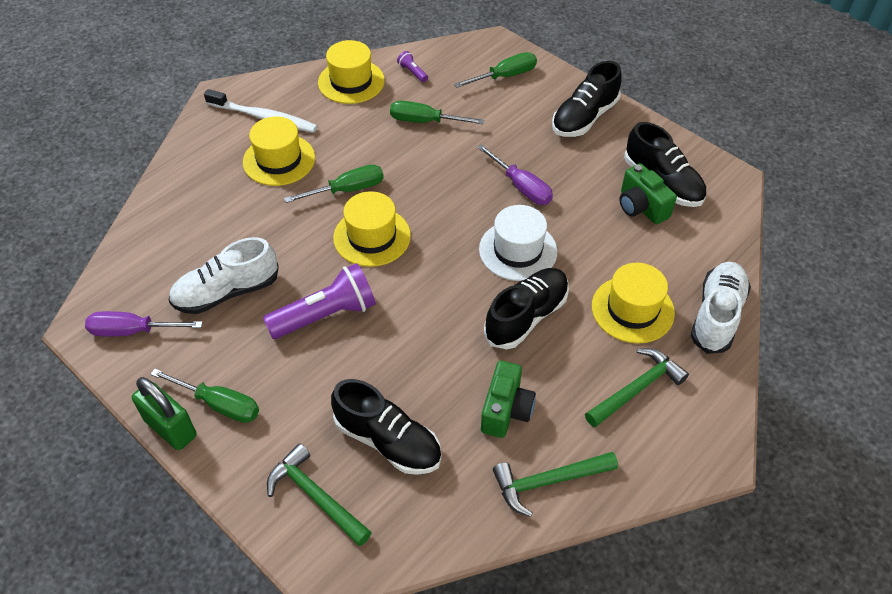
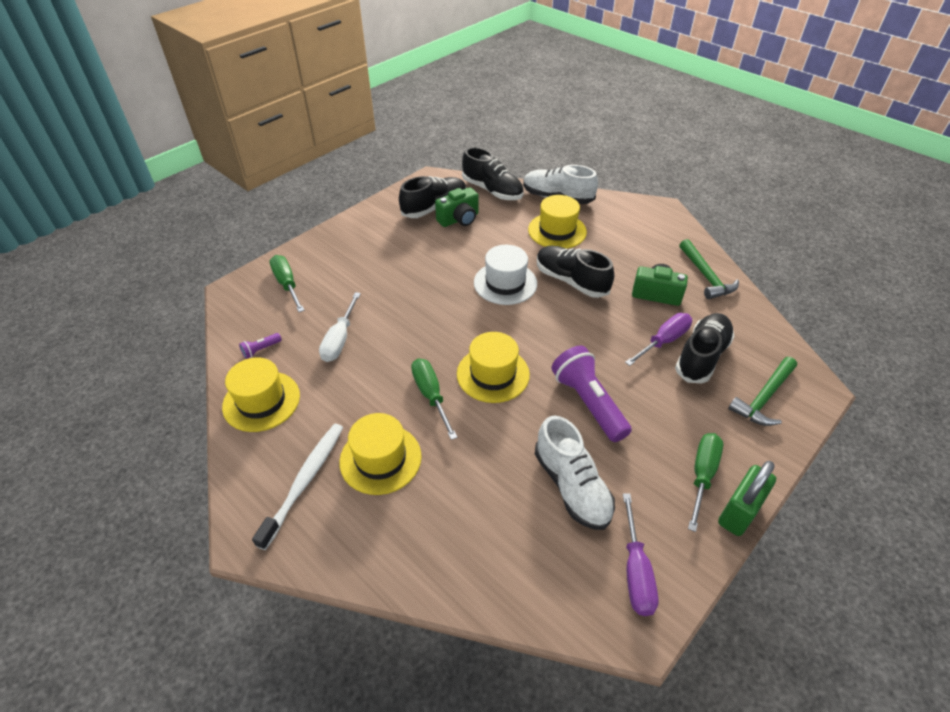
camera: 90 degrees left, 5 degrees down
green screwdriver [390,101,484,124] -> white screwdriver [319,292,361,362]
purple screwdriver [477,144,553,205] -> purple screwdriver moved to [625,313,692,366]
black shoe [552,61,621,137] -> black shoe moved to [462,147,524,200]
green hammer [585,348,689,427] -> none

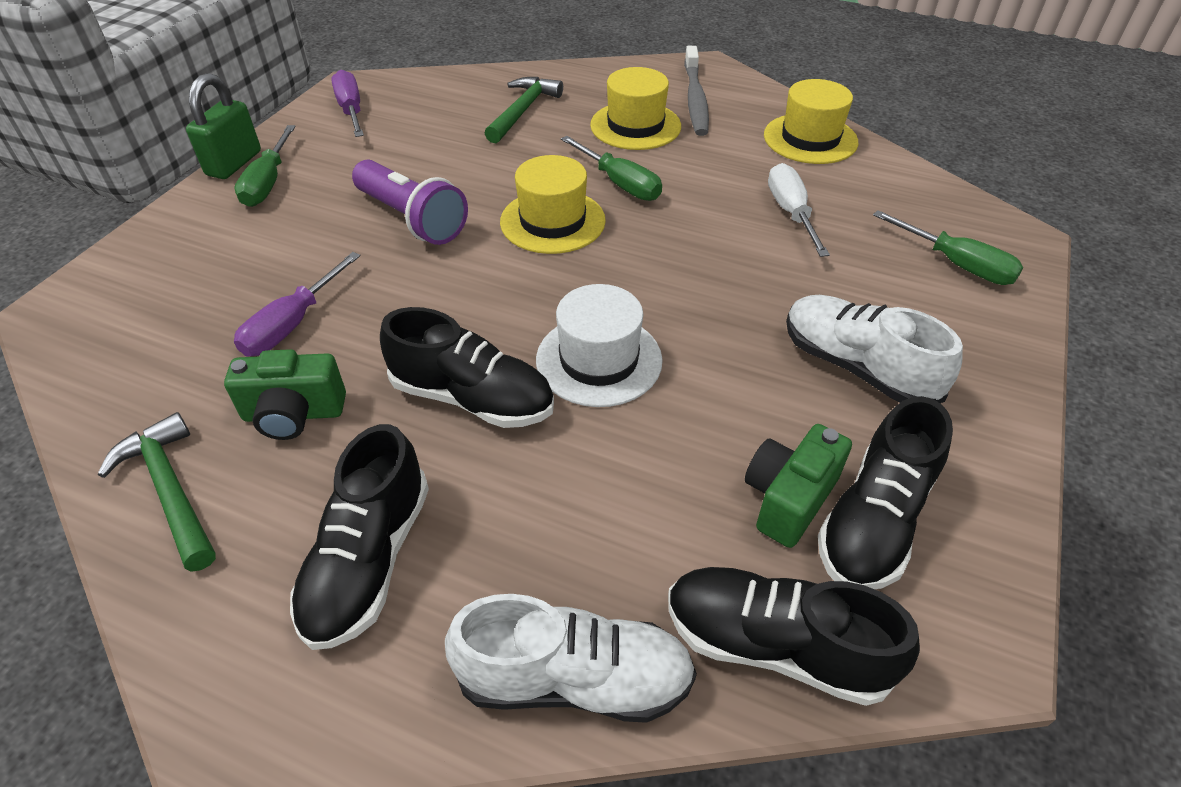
camera: 160 degrees right, 0 degrees up
purple flashlight [239,333,282,359] -> none
white toothbrush [252,424,343,550] -> grey toothbrush [684,46,709,136]
yellow hat [528,195,587,248] -> none
white shoe [535,416,615,530] -> white shoe moved to [786,295,963,403]
black shoe [675,313,735,383] -> black shoe moved to [290,424,429,650]
green hammer [728,357,797,426] -> green hammer moved to [484,77,563,143]

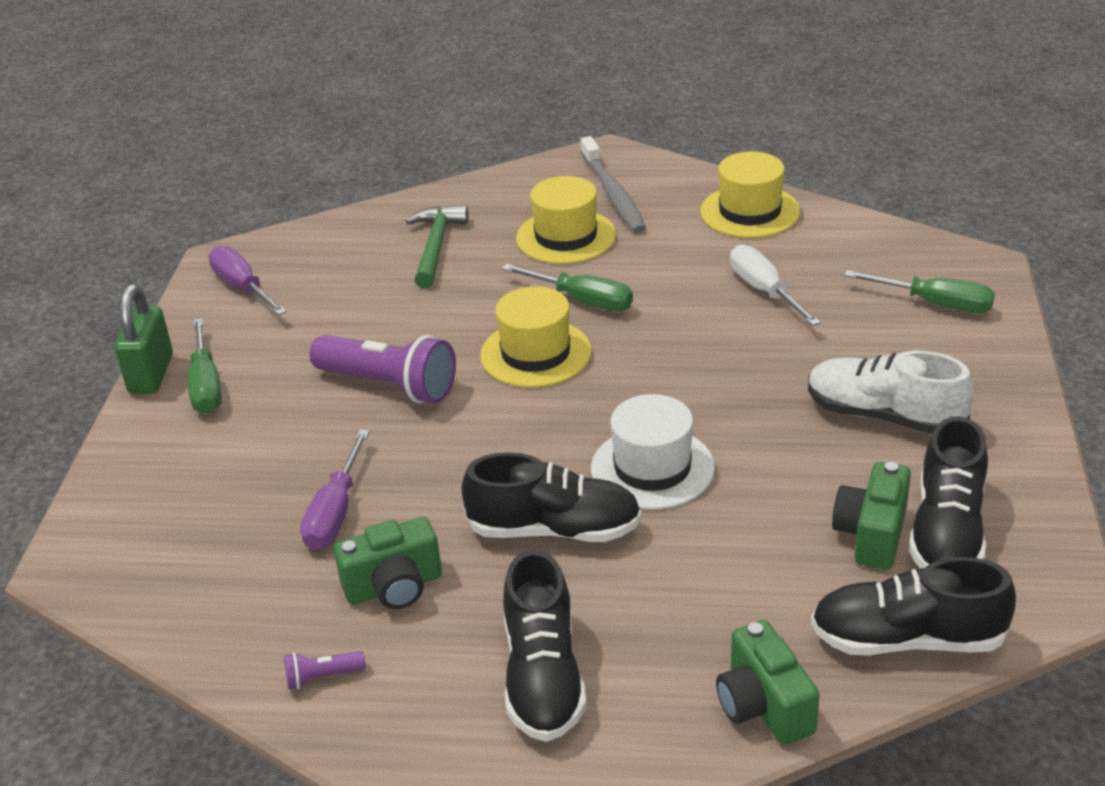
camera: 15 degrees left, 10 degrees down
green hammer [98,412,216,572] -> purple flashlight [284,651,366,689]
white shoe [445,594,697,723] -> green camera [716,620,820,745]

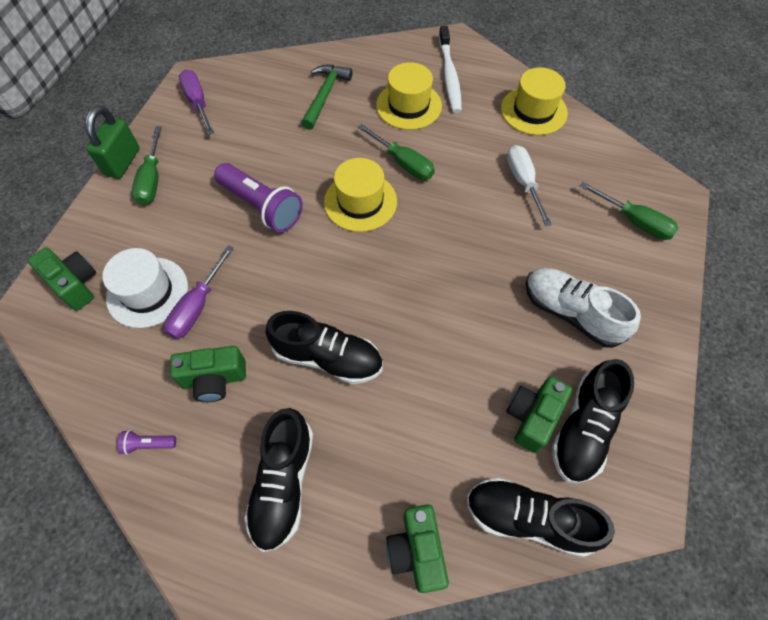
camera: 10 degrees right, 25 degrees up
grey toothbrush [581,136,646,233] -> white toothbrush [439,26,462,113]
white hat [591,394,715,510] -> white hat moved to [102,248,188,328]
none -> green camera [28,247,96,311]

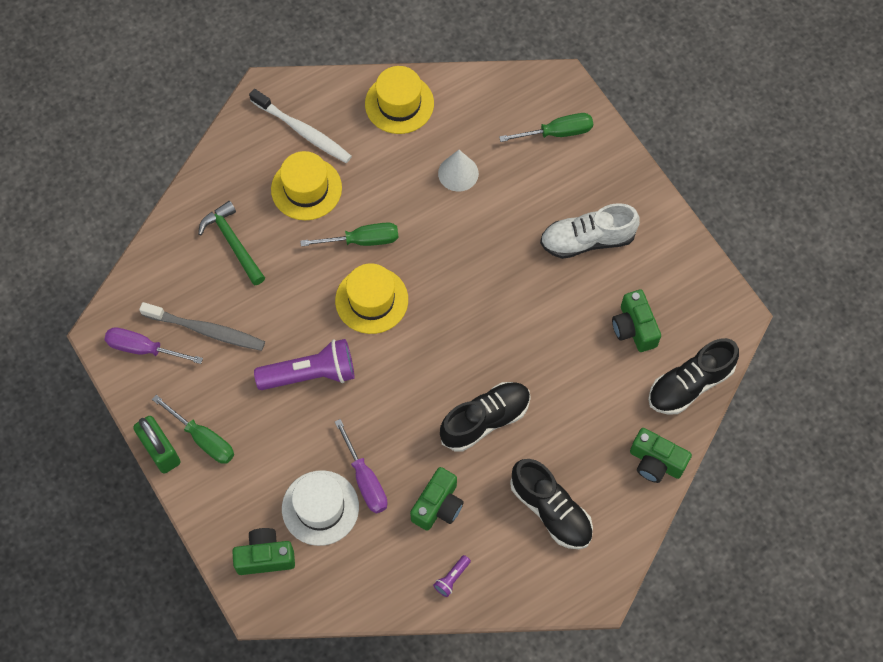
camera: 50 degrees left, 5 degrees up
white screwdriver [507,145,552,226] -> white cone [438,150,479,192]
black shoe [552,359,634,484] -> none
none -> grey toothbrush [139,302,265,351]

